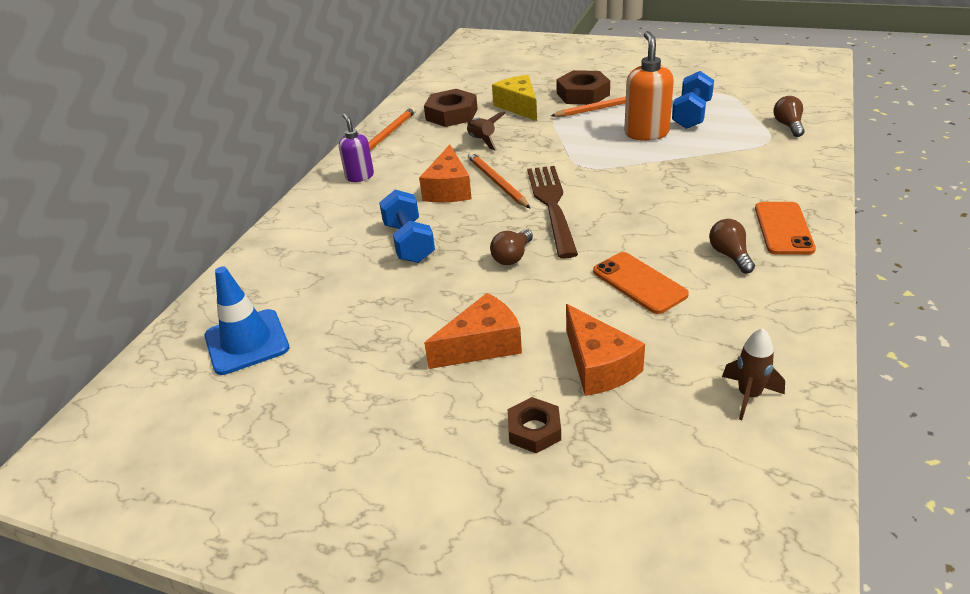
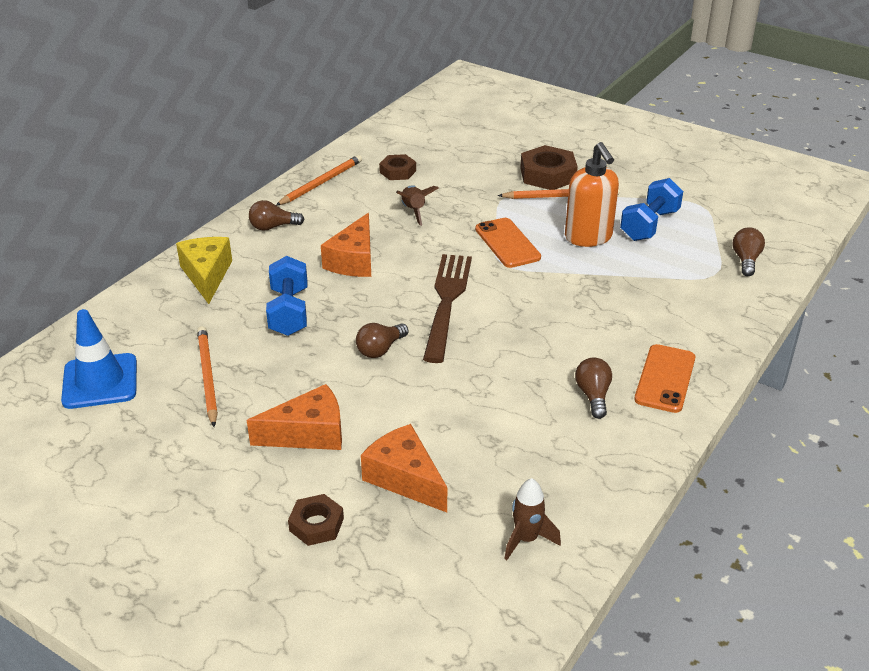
camera: 10 degrees right, 0 degrees up
purple soap dispenser [339,113,374,182] -> brown light bulb [249,200,305,231]
brown nut [424,89,477,127] -> brown nut [379,154,416,180], size x0.61
orange pencil [468,152,530,208] -> orange pencil moved to [197,326,218,427]
yellow cheese [492,75,537,121] -> yellow cheese moved to [176,237,232,304]
orange cheese [566,304,645,396] -> orange cheese turned 150 degrees clockwise [361,424,447,513]
orange phone [593,252,689,314] -> orange phone moved to [475,218,541,268]
orange soap dispenser [624,31,674,141] -> orange soap dispenser turned 150 degrees clockwise [565,142,619,247]

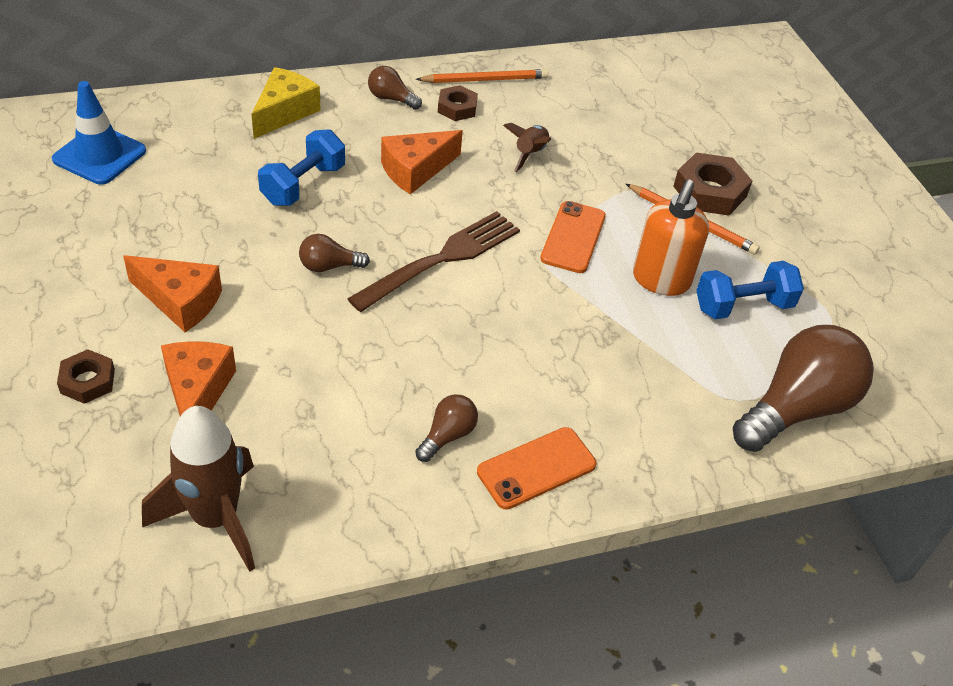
camera: 35 degrees right, 10 degrees up
orange pencil [197,326,218,427] -> none
brown nut [379,154,416,180] -> brown nut moved to [438,85,478,121]
brown rocket [504,478,561,560] -> brown rocket [142,406,255,572], size x1.89
brown light bulb [732,227,765,276] -> brown light bulb [733,325,874,452], size x2.17

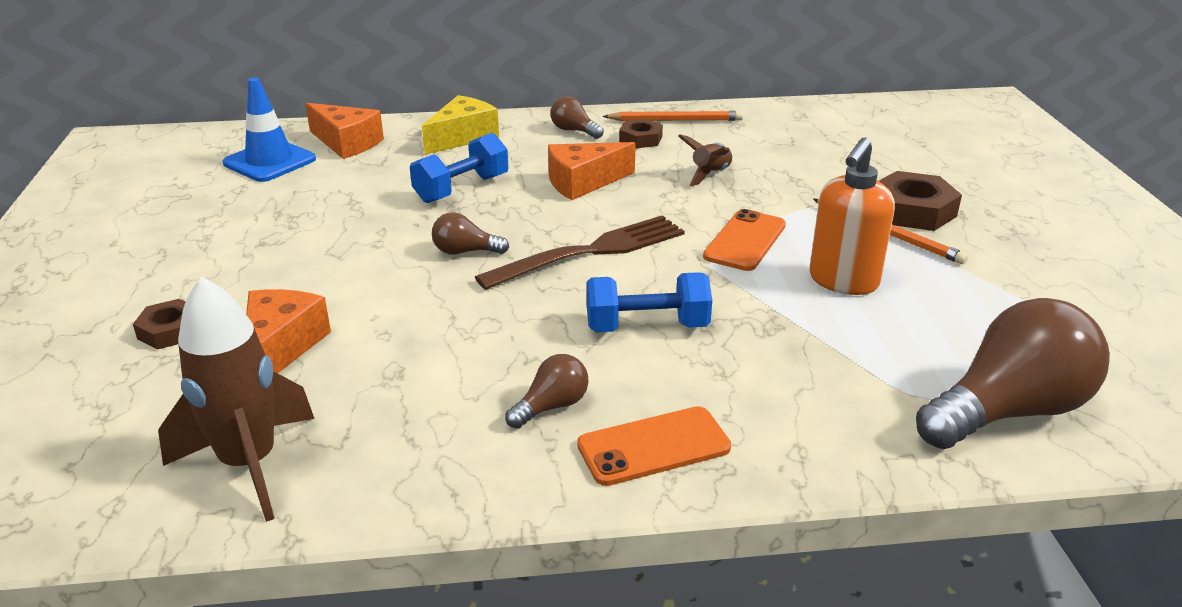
camera: 15 degrees right, 15 degrees down
orange cheese [123,255,222,332] -> orange cheese moved to [305,103,384,159]
blue dumbbell [696,261,804,319] -> blue dumbbell moved to [586,272,712,332]

